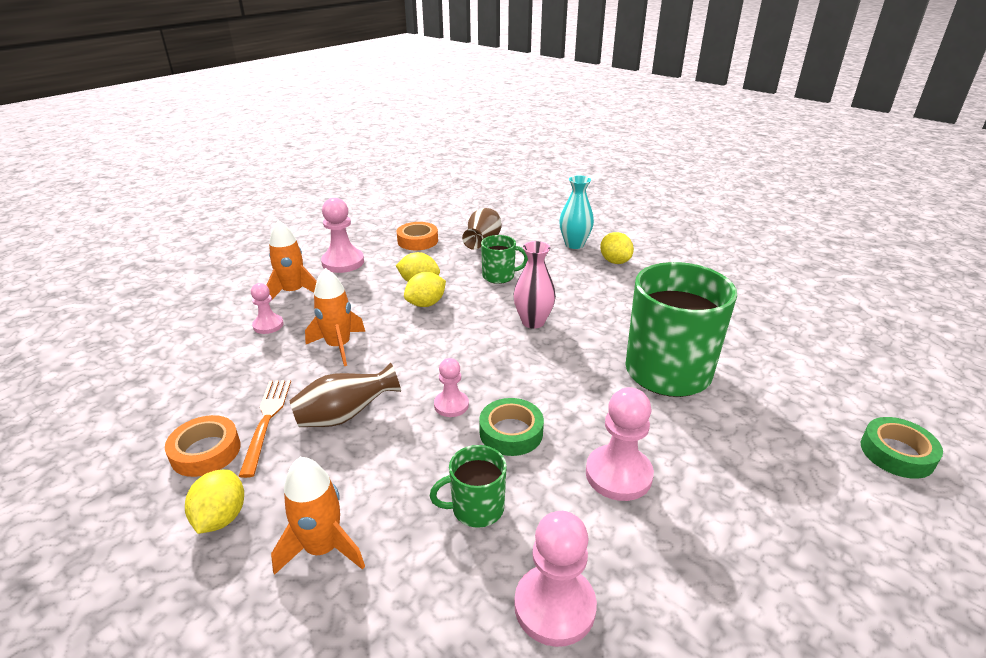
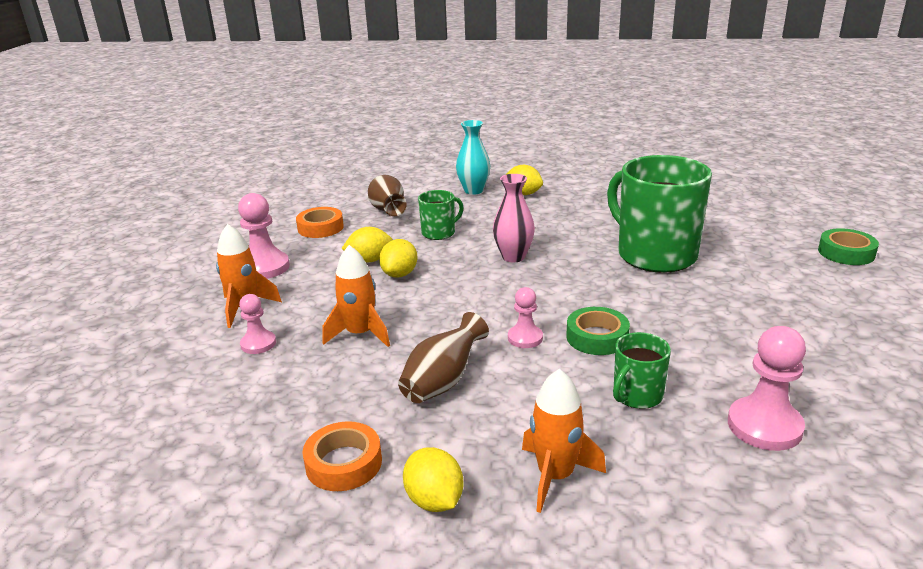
camera: 30 degrees left, 5 degrees down
orange fork [239,380,291,478] -> none
pink pawn [586,387,654,501] -> none

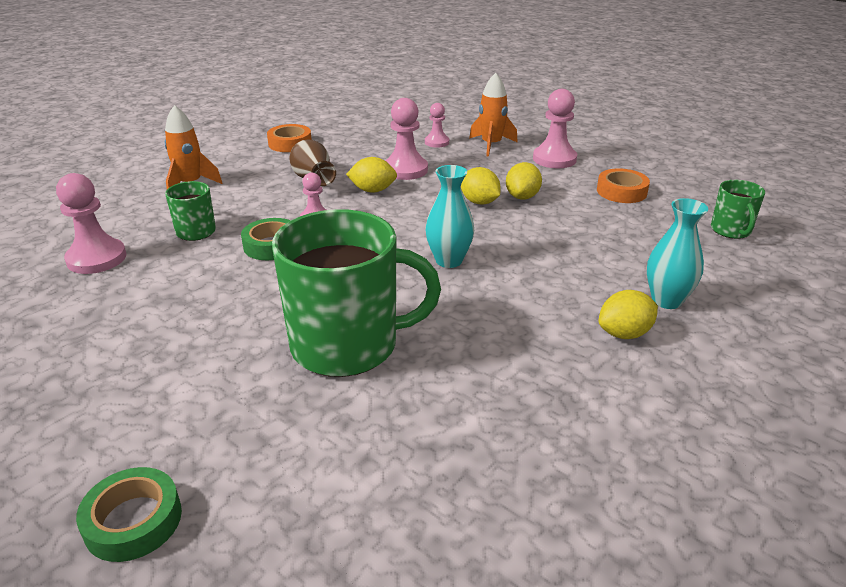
camera: 120 degrees right, 5 degrees up
orange rocket [323,245,390,347] -> pink pawn [385,98,428,180]
brown vase [368,175,407,216] -> none
yellow lemon [403,447,464,512] -> yellow lemon moved to [346,157,397,193]
green mug [418,190,464,240] -> green mug moved to [711,180,765,239]
pink vase [493,174,535,262] -> turquoise vase [425,165,474,268]

